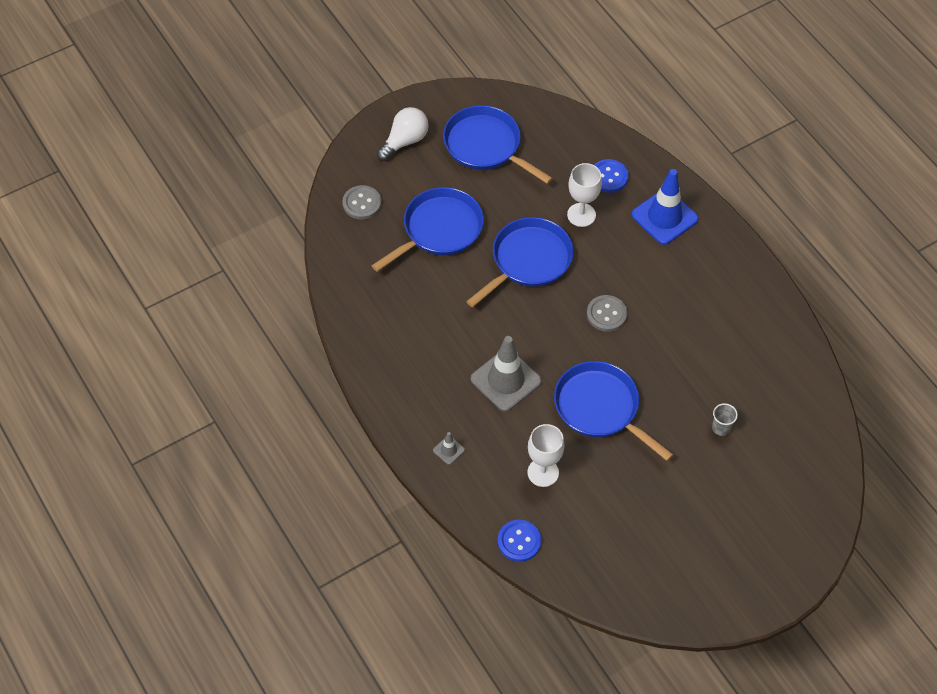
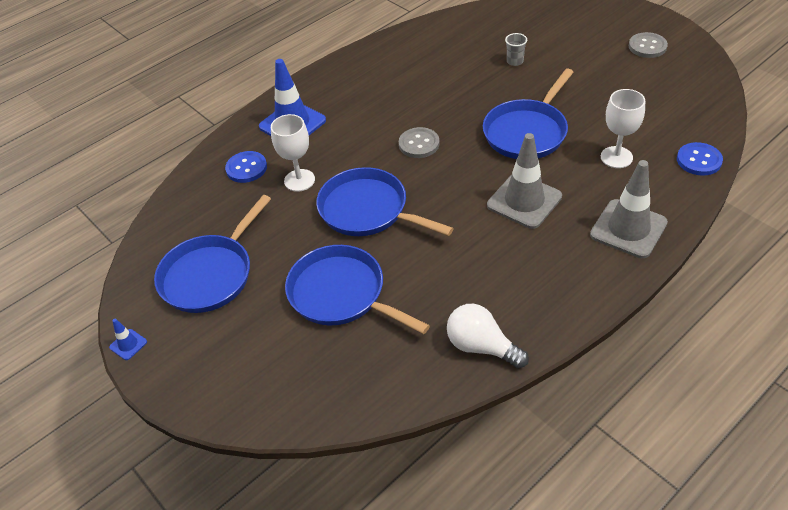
camera: 95 degrees left, 10 degrees down
grey button [342,185,381,219] -> grey button moved to [629,32,668,58]
white light bulb [376,107,429,161] -> white light bulb moved to [447,304,529,368]
grey traffic cone [433,432,465,465] -> grey traffic cone [590,160,668,258], size x2.28
none -> blue traffic cone [109,319,147,360]

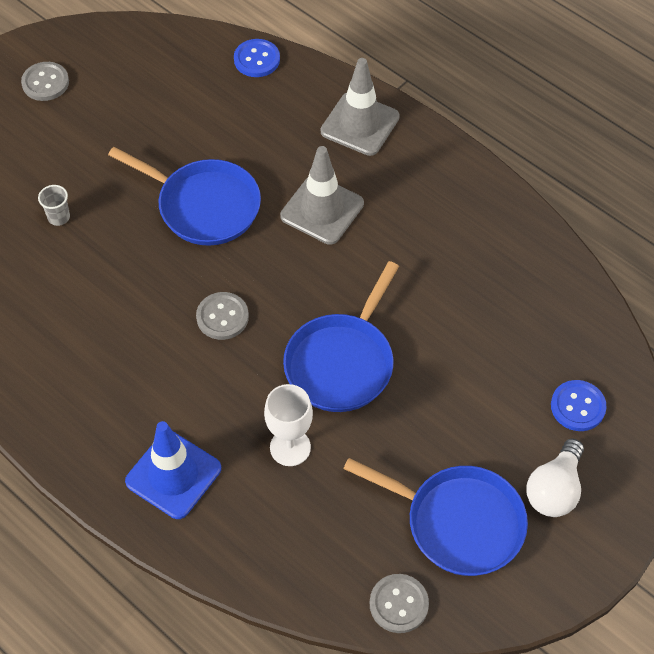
camera: 100 degrees left, 10 degrees up
blue traffic cone [109,319,147,360] -> none
blue button [225,151,267,183] -> blue button moved to [551,380,607,431]
blue pan [285,245,430,334] -> none
white light bulb [447,304,529,368] -> white light bulb moved to [526,439,584,517]
white goblet [601,89,645,168] -> none
none -> grey button [370,574,429,633]

